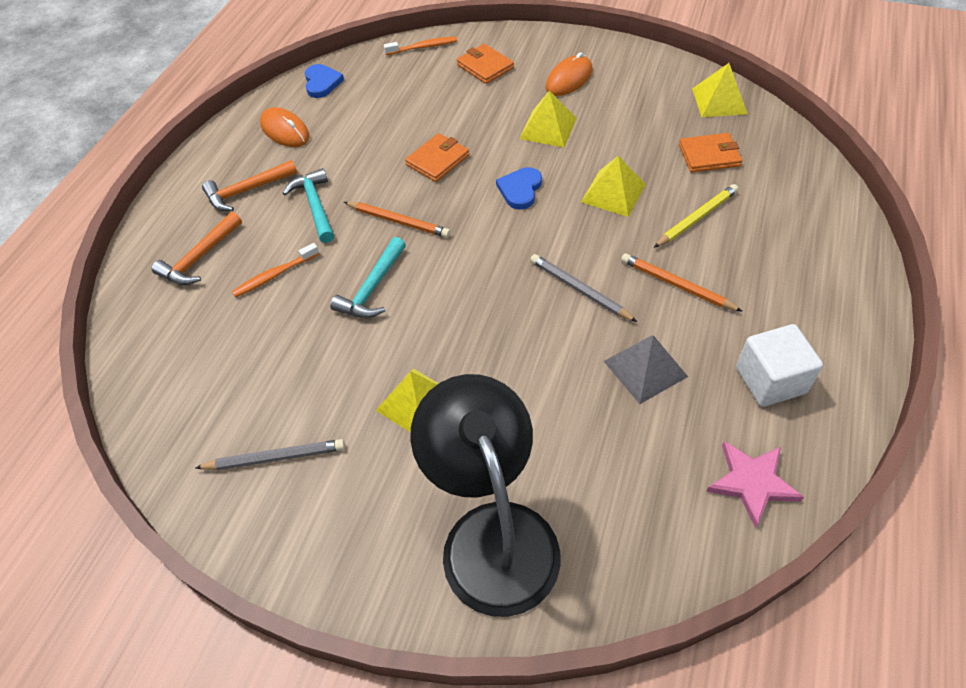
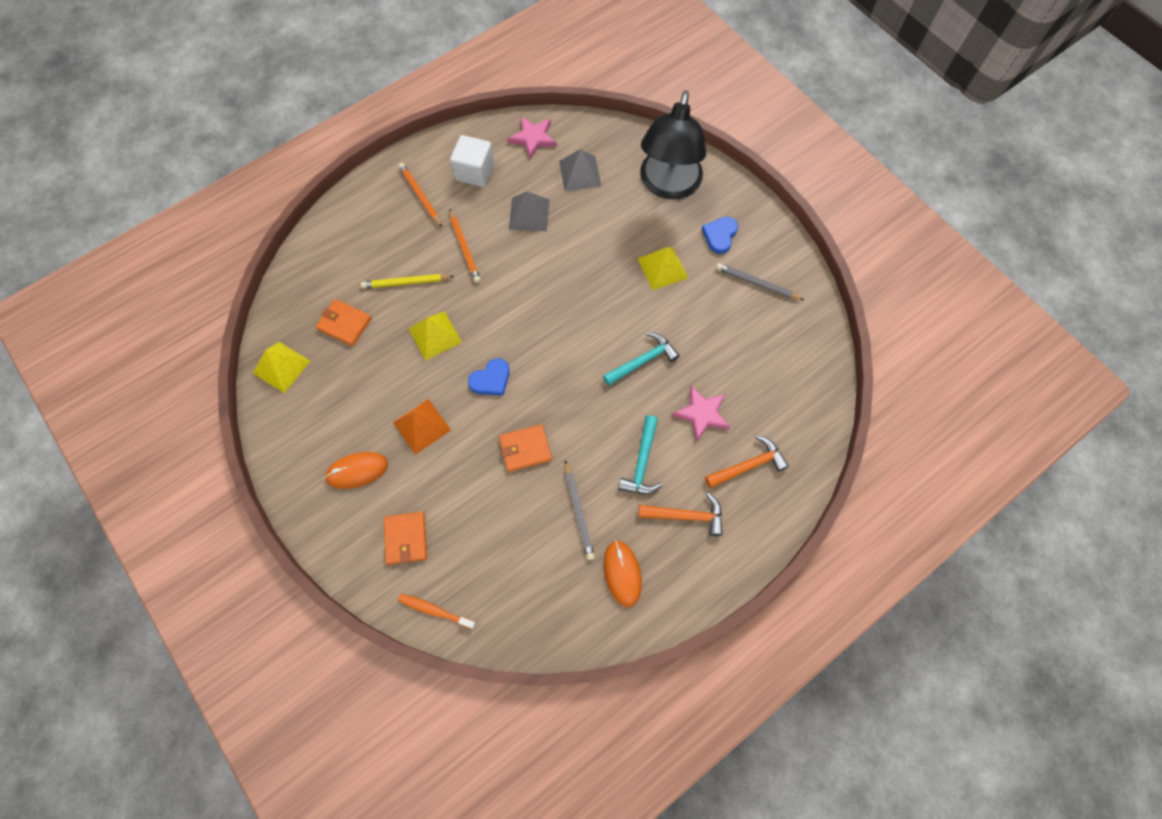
camera: 150 degrees left, 15 degrees up
orange toothbrush [232,243,319,298] -> pink star [672,386,730,441]
blue heart [305,64,344,98] -> blue heart moved to [702,217,738,254]
orange pencil [344,202,450,238] -> orange pencil moved to [398,163,442,227]
yellow pyramid [519,91,577,147] -> orange pyramid [393,399,451,455]
grey pencil [530,254,637,322] -> grey pencil moved to [565,460,595,560]
none -> grey pyramid [559,149,601,191]

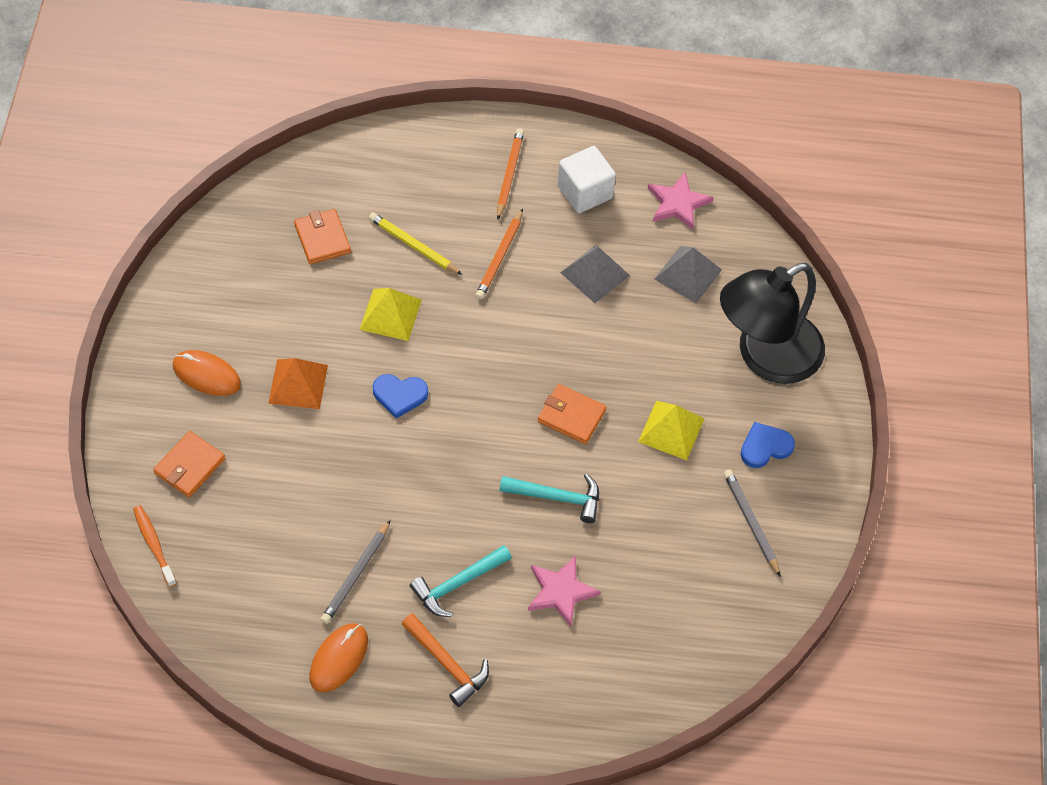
camera: 40 degrees right, 10 degrees down
yellow pyramid [252,342,310,393] -> none
orange wallet [499,424,552,472] -> orange wallet moved to [538,384,606,444]
orange hammer [705,436,789,488] -> none

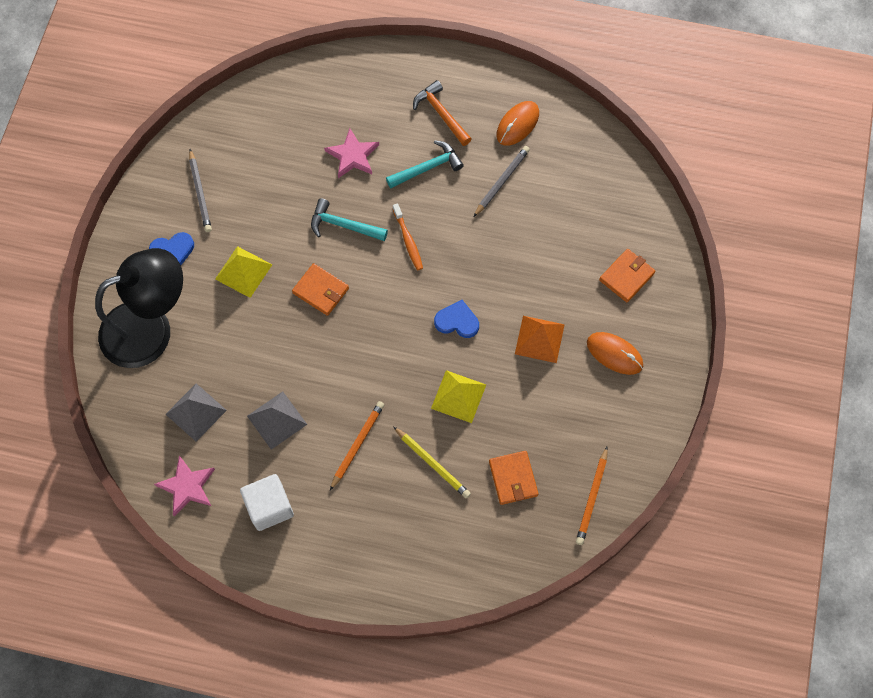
camera: 170 degrees left, 10 degrees up
orange toothbrush [133,505,177,587] -> orange toothbrush moved to [393,203,423,270]
orange pencil [497,128,524,220] -> orange pencil moved to [576,447,608,545]

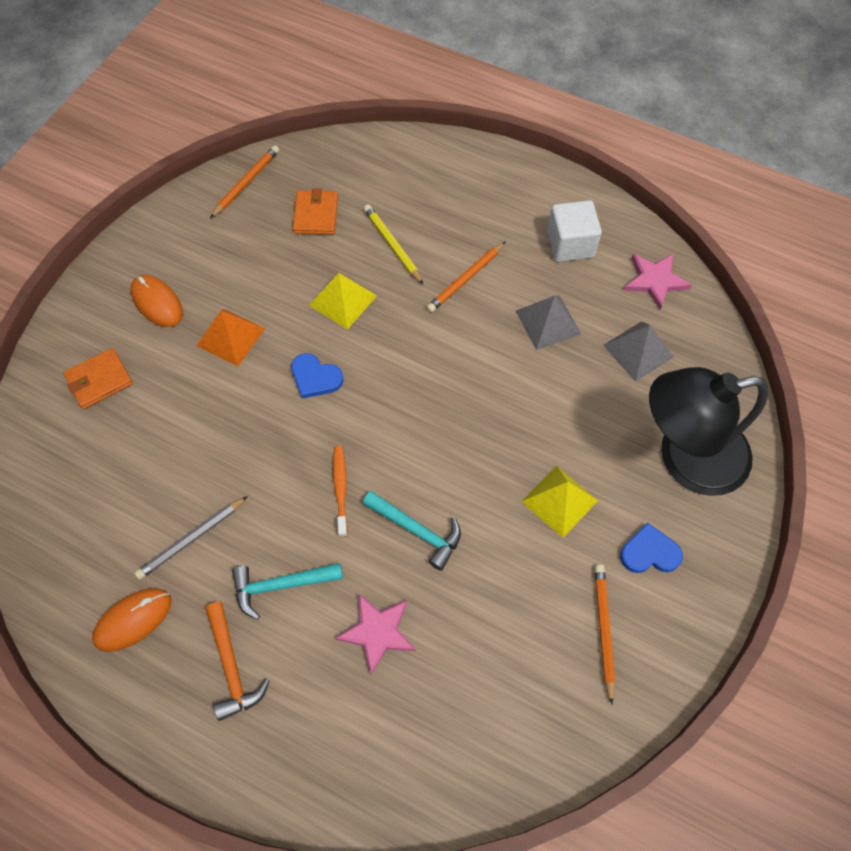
camera: 165 degrees left, 5 degrees down
grey pencil [189,149,212,232] -> orange pencil [594,564,615,705]
orange wallet [292,263,349,316] -> none

